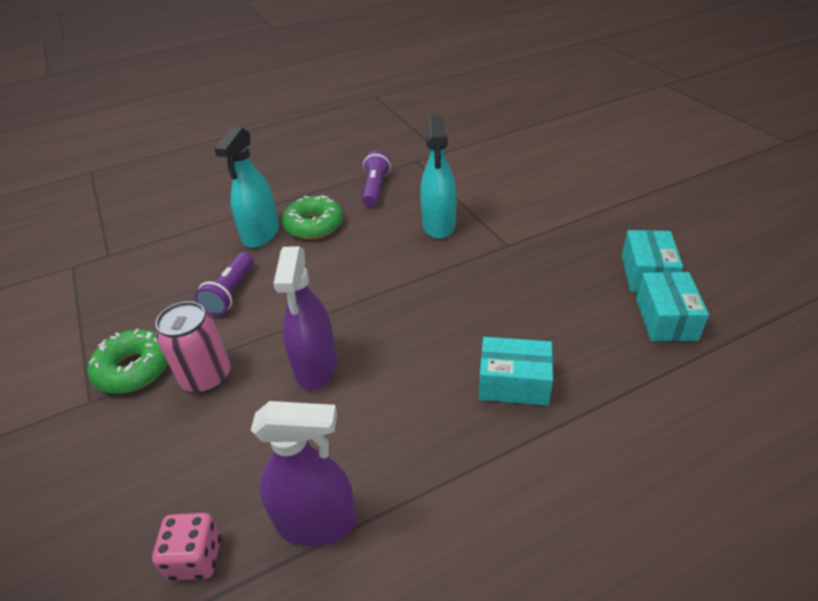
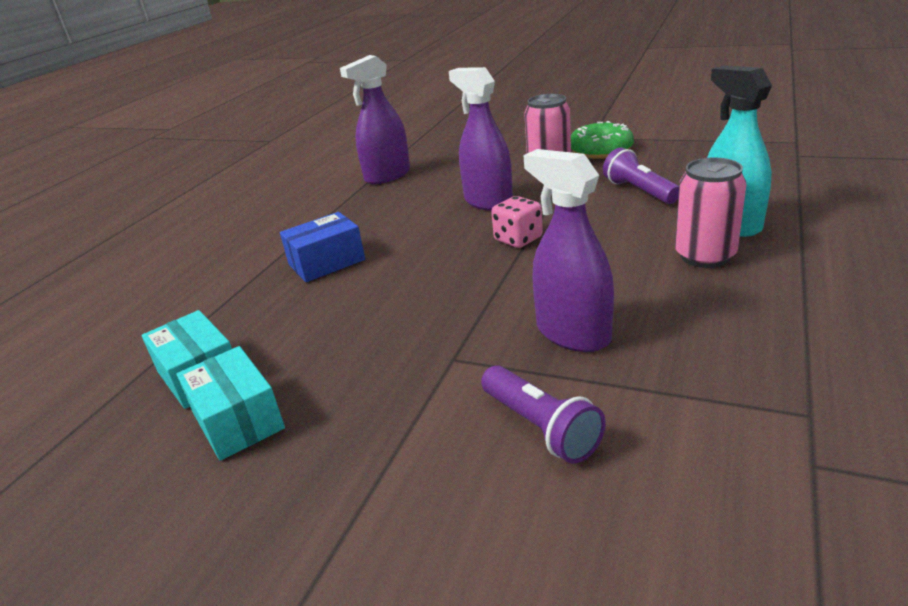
camera: 140 degrees right, 10 degrees down
pink dice [152,513,221,581] -> pink dice moved to [491,196,543,248]
green donut [282,195,343,239] -> pink can [675,158,746,268]
purple flashlight [362,151,391,207] -> purple flashlight moved to [481,365,606,463]
turquoise spray bottle [420,115,456,239] -> purple spray bottle [524,149,614,352]
turquoise box [479,337,553,406] -> blue box [280,212,365,282]

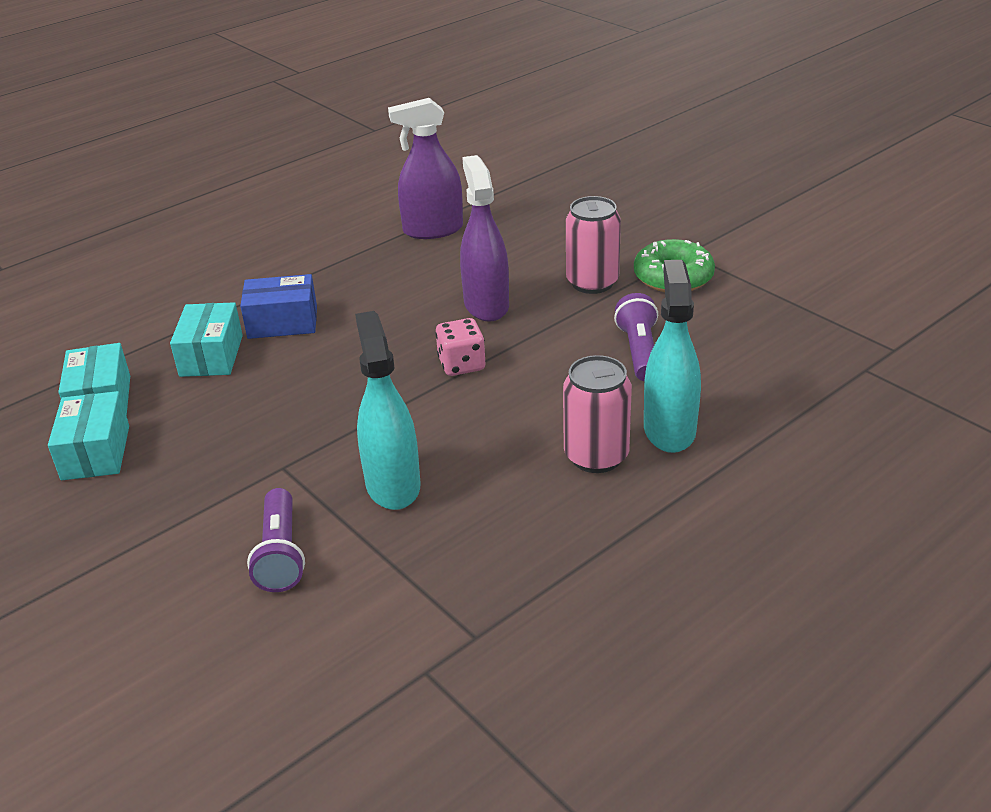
camera: 25 degrees right, 5 degrees up
purple spray bottle [524,149,614,352] -> turquoise spray bottle [355,311,421,510]
none -> turquoise box [170,302,243,377]

